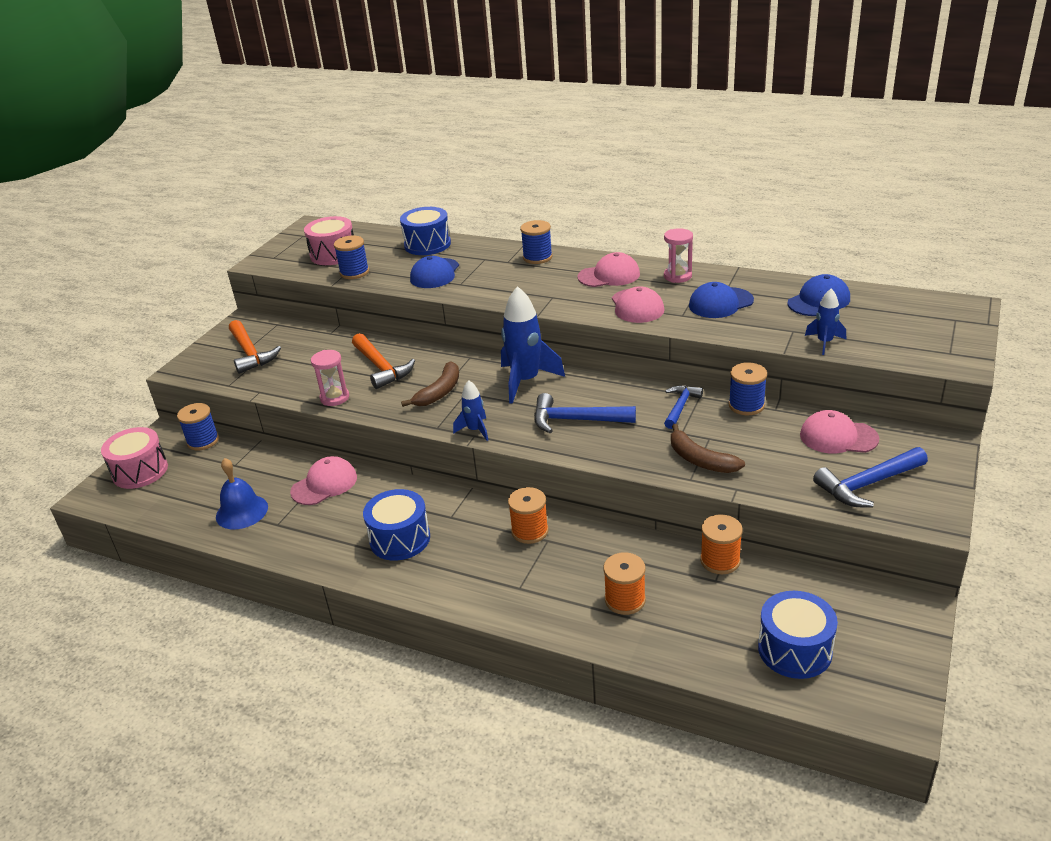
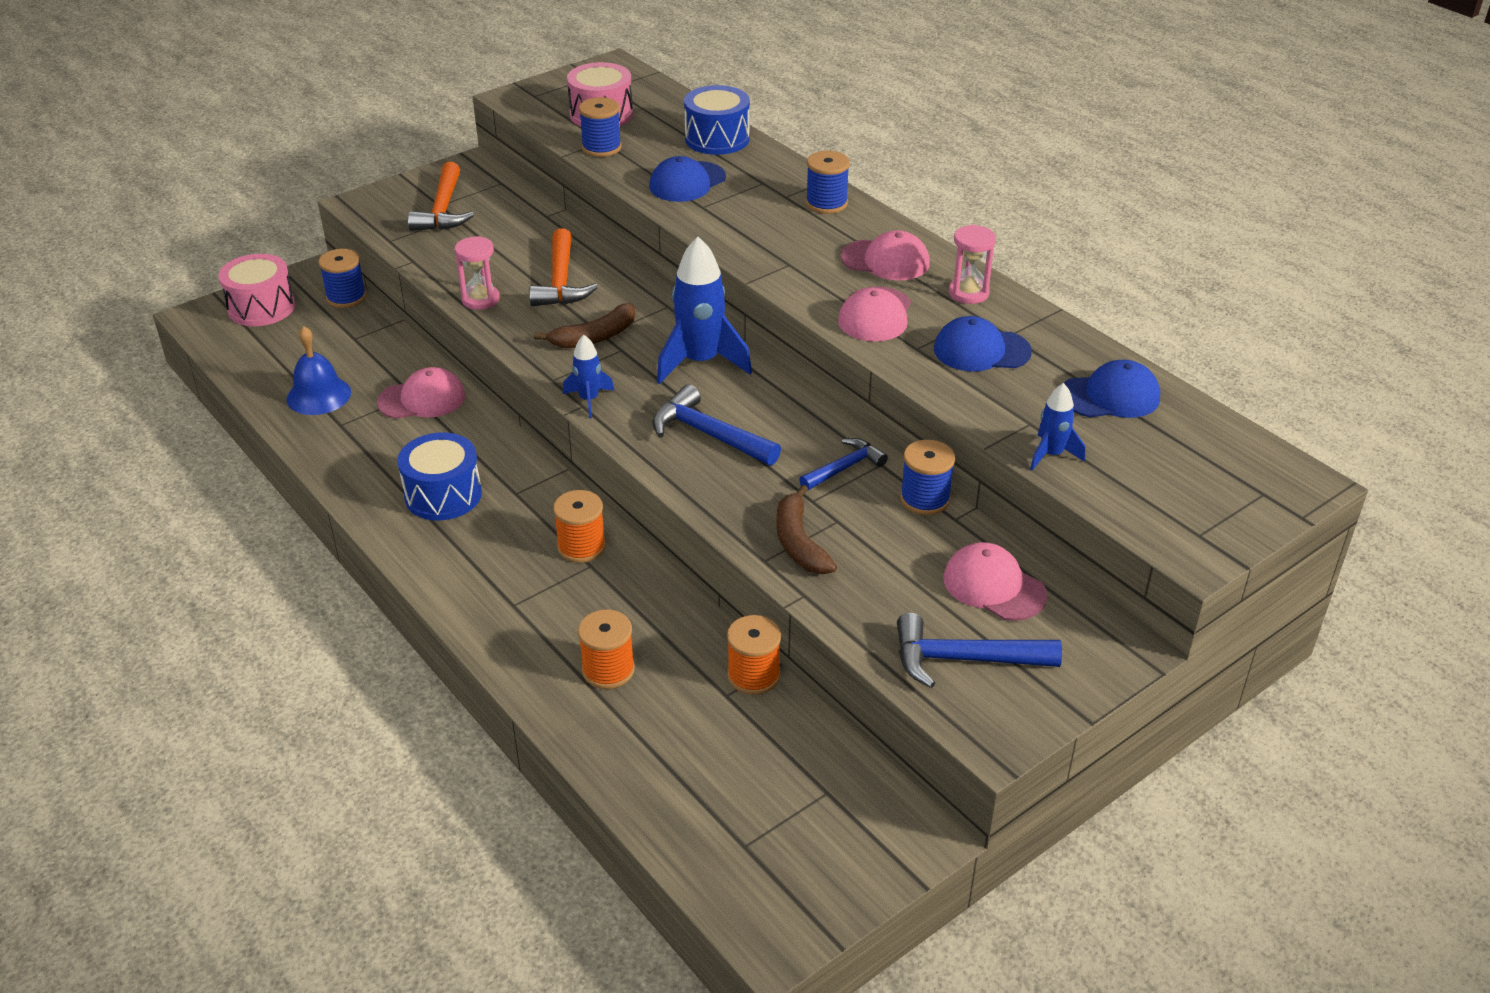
camera: 25 degrees right, 5 degrees up
blue drum [758,591,838,679] -> none

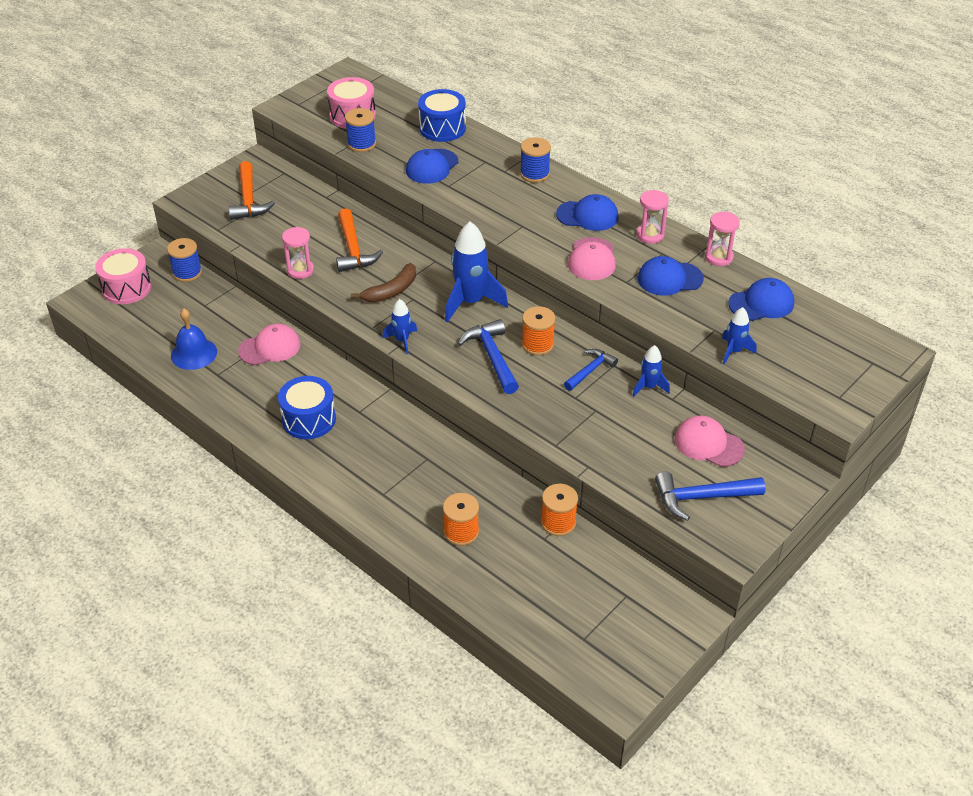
camera: 10 degrees left, 5 degrees up
orange spool [553,490,606,563] -> orange spool moved to [522,306,556,355]
blue hammer [653,385,781,465] -> blue hammer turned 45 degrees clockwise [458,319,519,394]
brown banana [776,485,837,574] -> none
pink cap [841,230,930,280] -> blue cap [556,194,619,231]
blue spool [900,440,955,515] -> blue rocket [633,345,670,397]
none -> pink hourglass [705,212,740,266]

